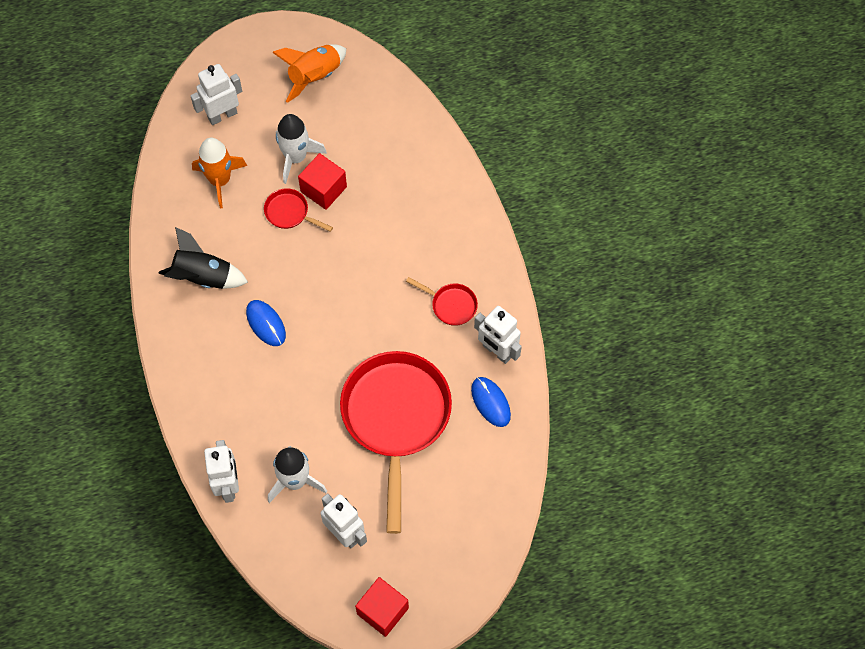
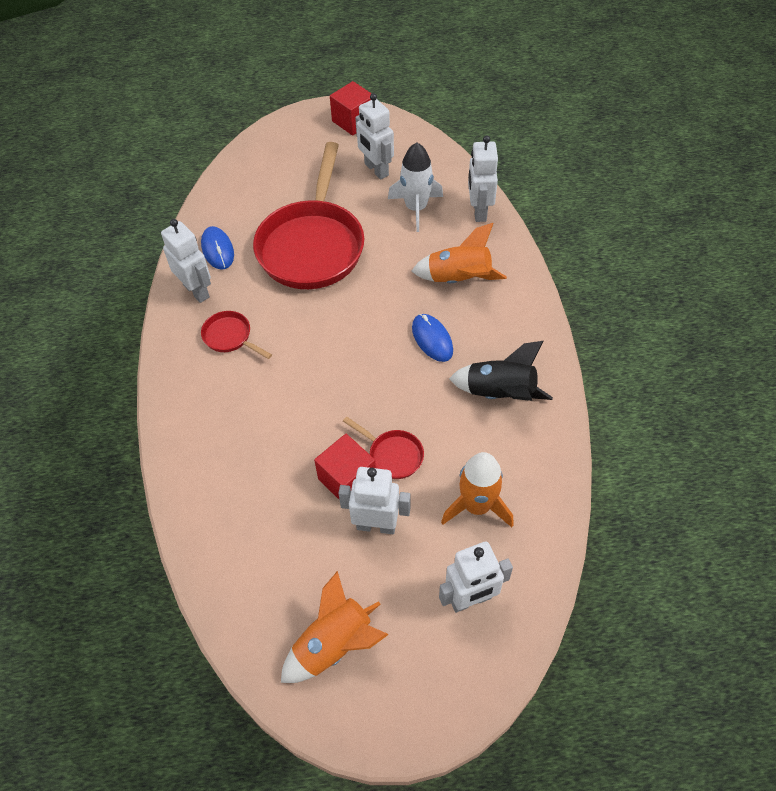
camera: 170 degrees left, 10 degrees down
white rocket [276,114,327,184] -> white robot [339,467,411,534]
none -> orange rocket [411,223,507,283]

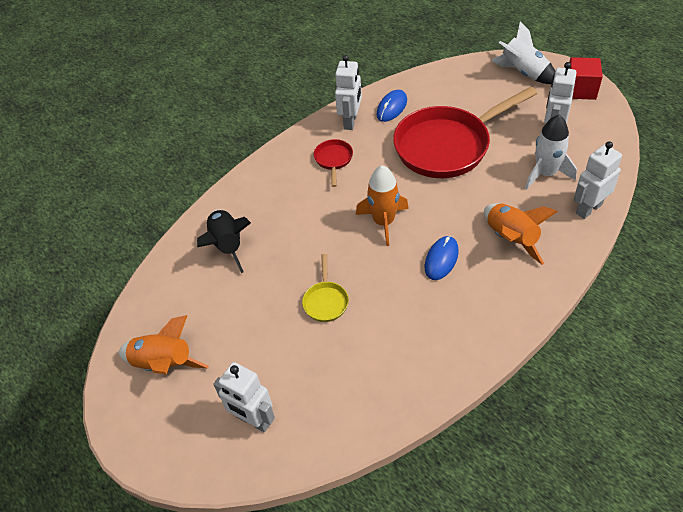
camera: 55 degrees right, 5 degrees down
red cube [314,434,376,500] -> none
white robot [339,467,411,534] -> none
red pan [343,417,424,479] -> yellow pan [302,254,349,322]
orange rocket [441,452,514,527] -> orange rocket moved to [356,165,409,246]
black rocket [449,341,553,401] -> black rocket moved to [197,210,251,273]
none -> white rocket [491,21,555,84]

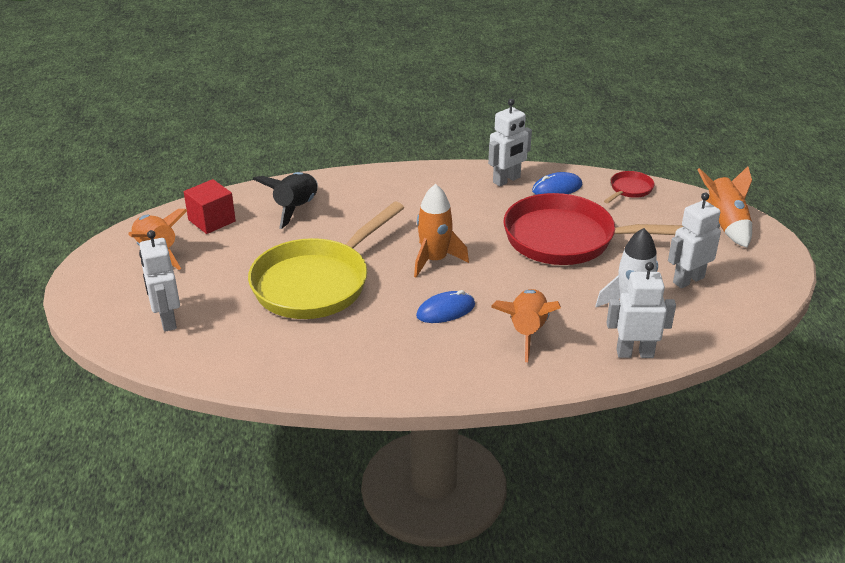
camera: 35 degrees right, 15 degrees down
yellow pan [302,254,349,322] -> yellow pan [248,202,404,319], size x2.38
red pan [314,139,353,187] -> red pan moved to [604,171,654,204]
white rocket [491,21,555,84] -> orange rocket [697,166,752,248]
red cube [569,57,603,100] -> red cube moved to [184,179,236,234]

